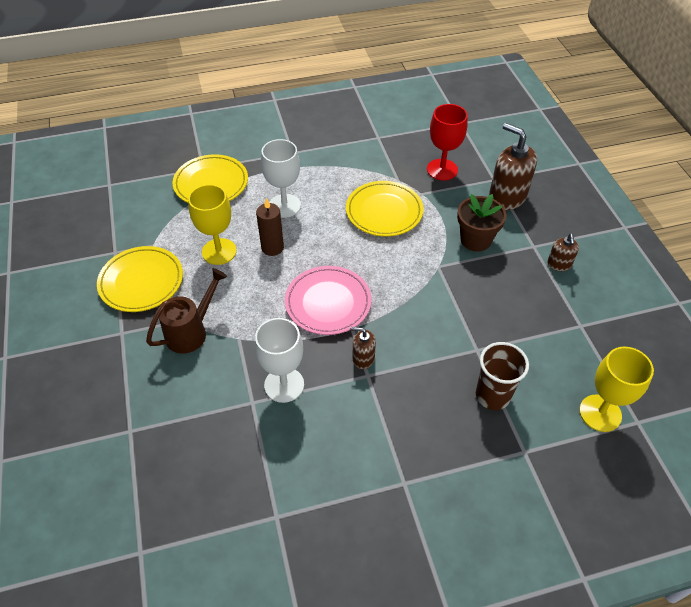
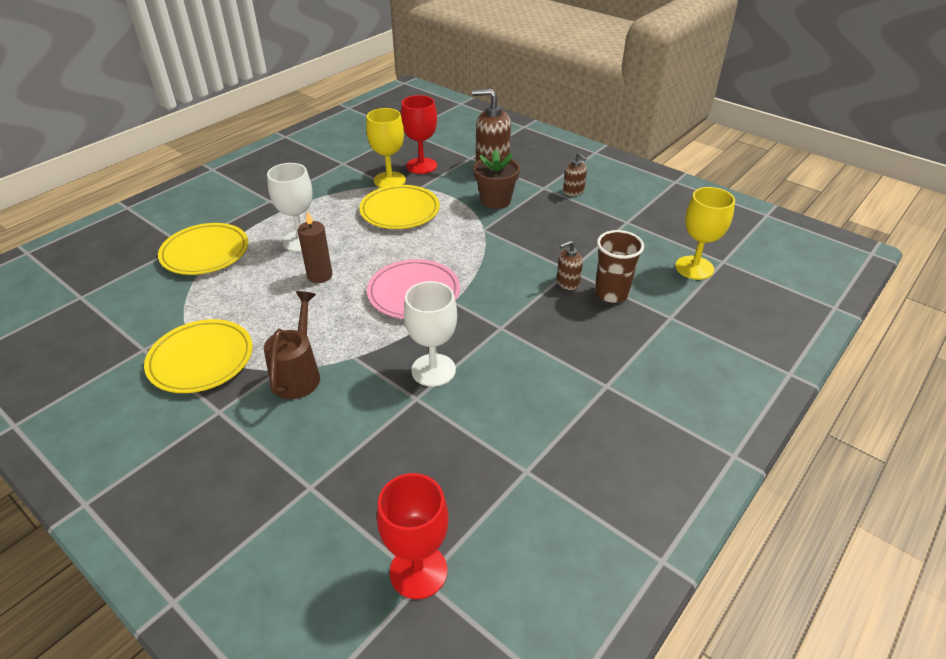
camera: 35 degrees left, 10 degrees down
yellow goblet [188,184,237,265] -> yellow goblet moved to [366,108,406,188]
brown soap dispenser [350,327,376,369] -> brown soap dispenser moved to [557,241,583,290]
none -> red goblet [377,473,449,599]

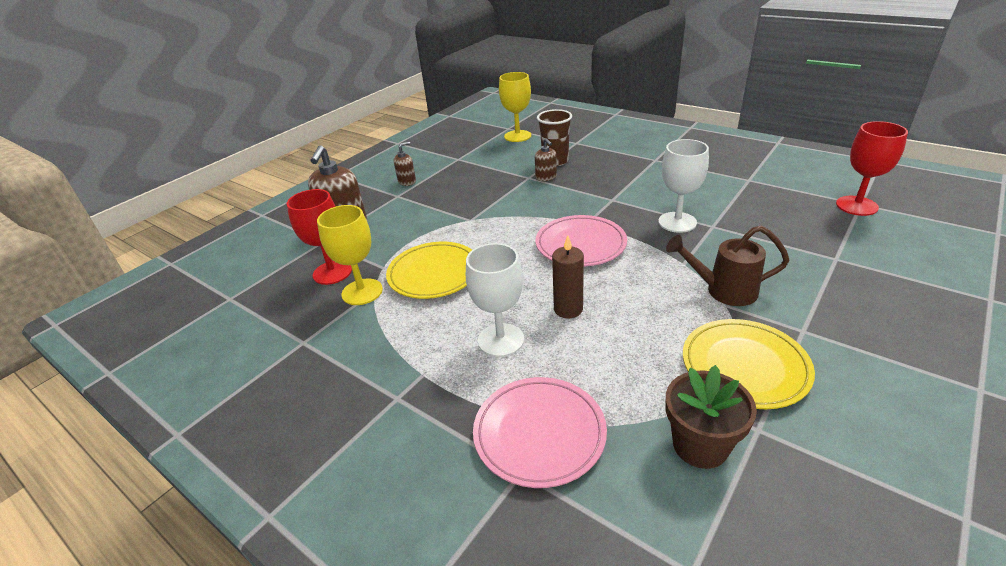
camera: 90 degrees left, 5 degrees down
yellow plate [158,223,248,275] -> pink plate [473,377,607,488]
brown flower pot [473,150,520,209] -> brown flower pot moved to [666,365,757,469]

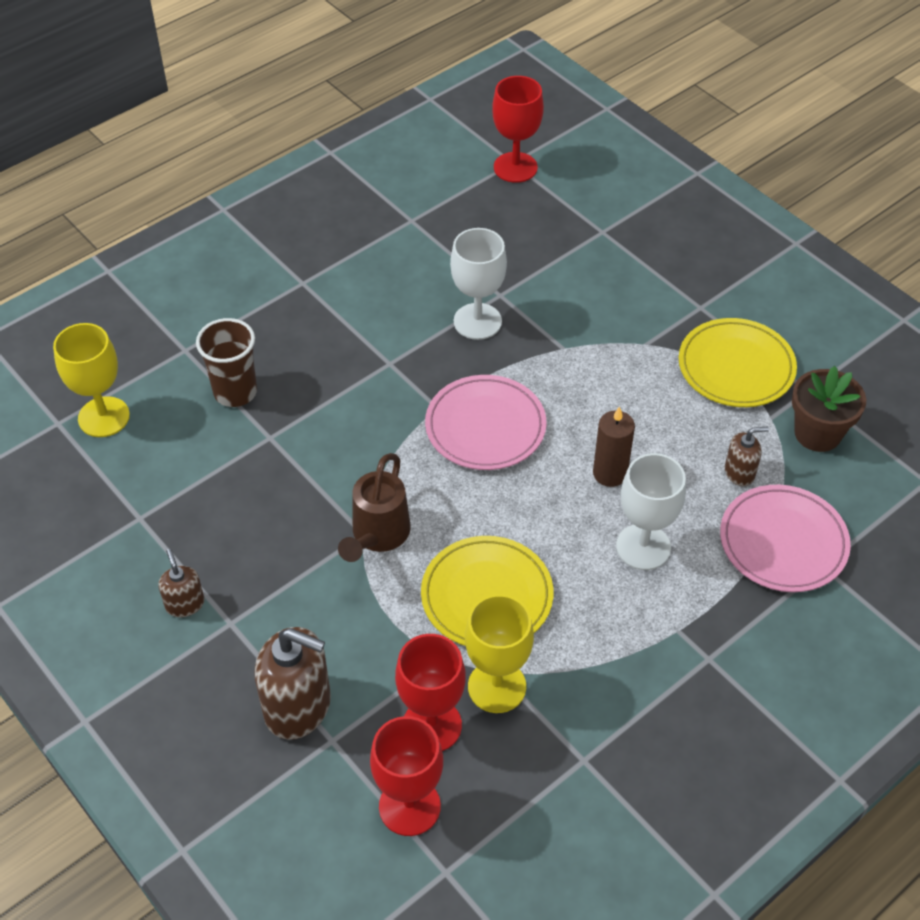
camera: 80 degrees left, 15 degrees up
brown soap dispenser [535,138,557,181] -> brown soap dispenser moved to [725,426,769,486]
brown watering can [666,225,789,306] -> brown watering can moved to [338,453,411,562]
none -> red goblet [370,716,443,836]

